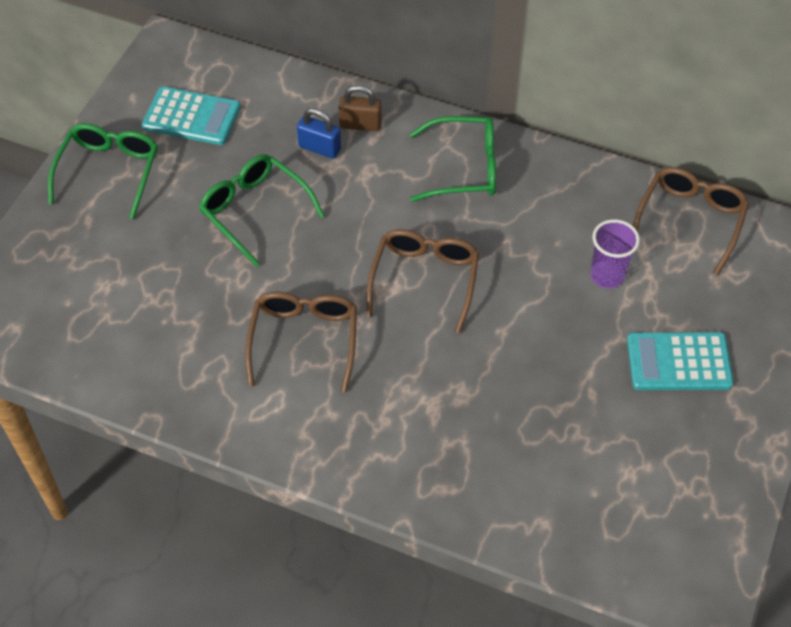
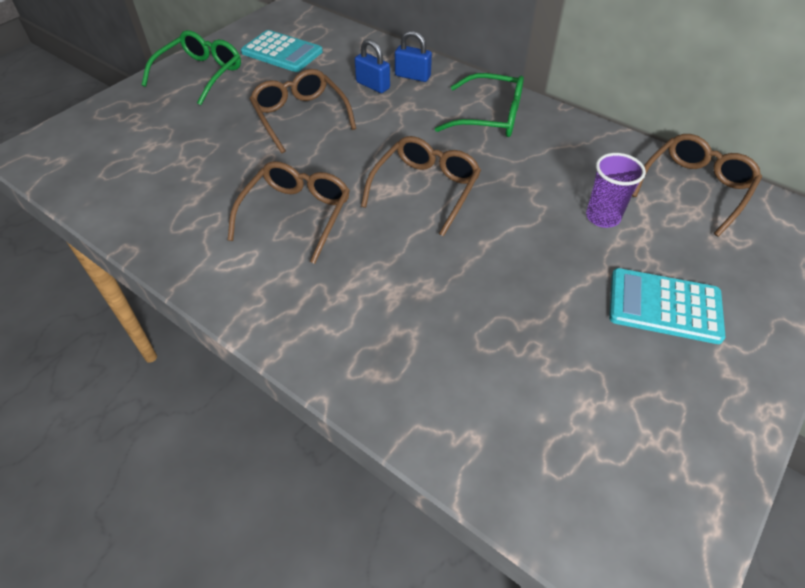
camera: 15 degrees right, 5 degrees down
green glasses [199,154,325,267] -> brown glasses [250,69,356,153]
brown padlock [339,85,382,131] -> blue padlock [395,30,432,82]

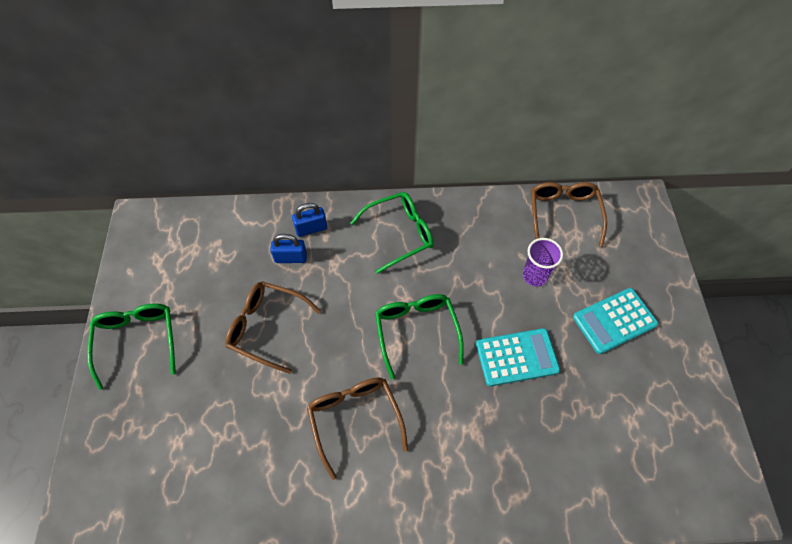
camera: 40 degrees left, 10 degrees up
turquoise calculator [241,30,323,72] -> turquoise calculator moved to [476,328,560,386]
brown glasses [361,136,481,237] -> green glasses [375,294,464,380]

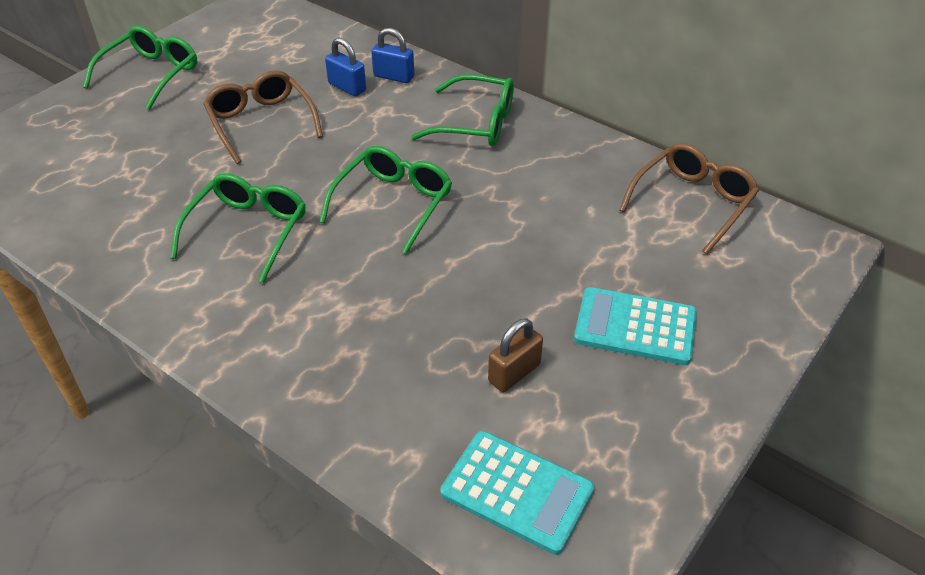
camera: 40 degrees right, 15 degrees down
brown glasses [307,377,408,480] -> green glasses [170,173,306,283]
turquoise calculator [476,328,560,386] -> turquoise calculator moved to [440,431,595,555]
purple cup [523,238,563,286] -> none
none -> brown padlock [488,318,543,392]

